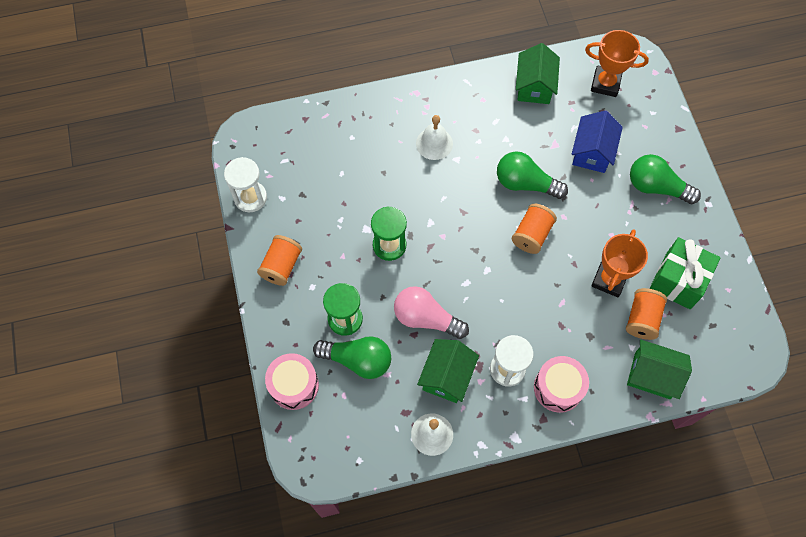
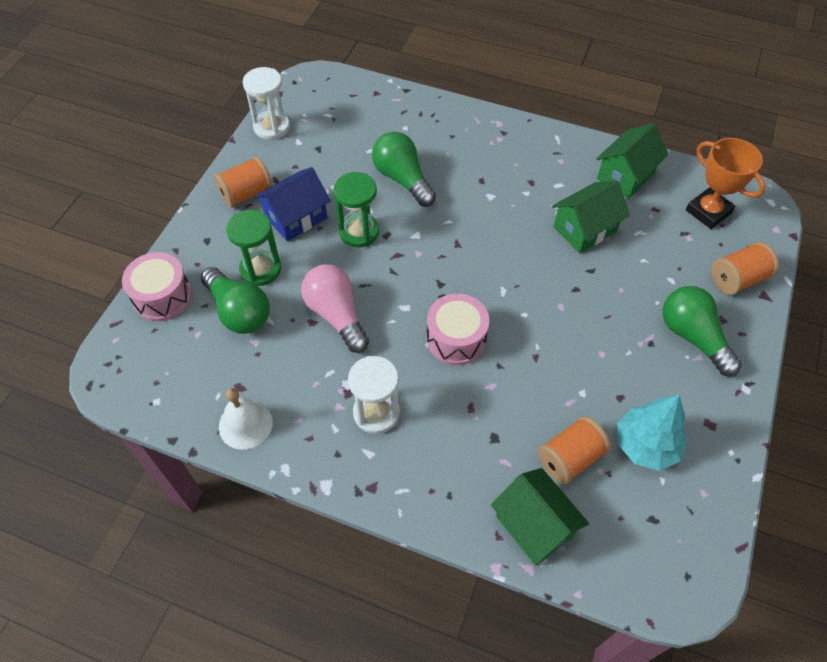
camera: 35 degrees right, 10 degrees down
white bell [416,115,453,160] -> none
green house [417,339,479,403] -> green house moved to [552,180,630,253]
green light bulb [497,151,568,199] -> green light bulb moved to [372,132,436,207]
orange spool [512,204,557,254] -> orange spool moved to [711,242,779,295]
pink drum [534,356,589,413] -> pink drum moved to [427,294,489,365]
blue house [572,110,623,173] -> blue house moved to [255,167,330,241]
orange trophy [591,229,648,297] -> none
green gift [650,237,721,309] -> turquoise tree [618,395,687,471]

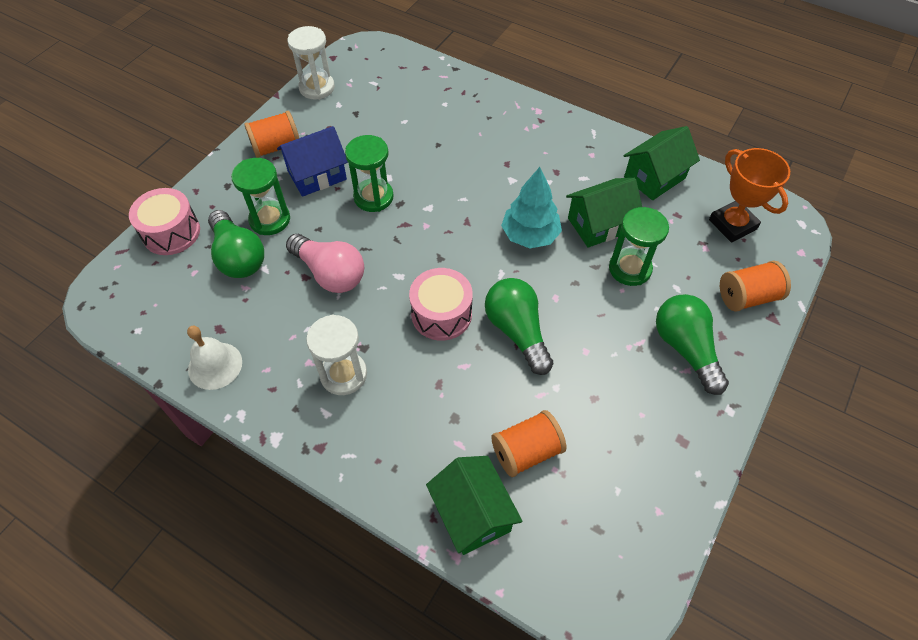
camera: 10 degrees right, 0 degrees up
pink light bulb [301,264,369,353] -> pink light bulb turned 150 degrees clockwise [286,234,364,293]
green light bulb [372,132,436,207] -> green light bulb moved to [485,278,553,375]
turquoise tree [618,395,687,471] -> turquoise tree moved to [501,167,562,248]
none -> green hourglass [609,207,669,286]

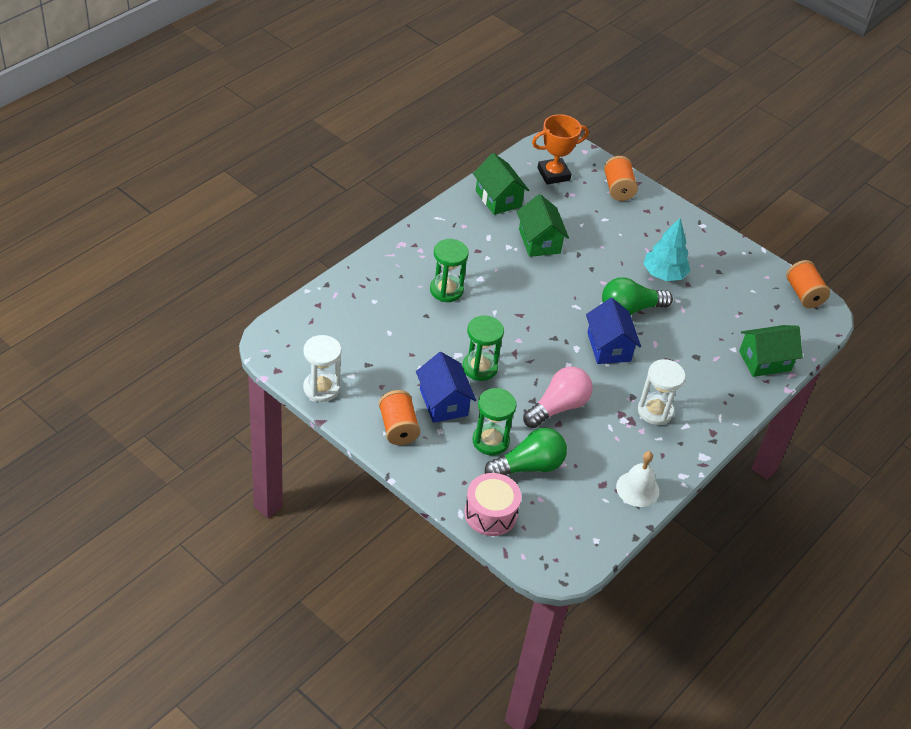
camera: 85 degrees left, 10 degrees down
pink drum [409,268,473,341] -> blue house [586,298,641,364]
orange spool [491,410,566,477] -> orange spool moved to [786,260,830,308]
turquoise tree [501,167,562,248] -> turquoise tree moved to [643,218,690,281]
green hourglass [609,207,669,286] -> green hourglass moved to [430,239,469,302]
green light bulb [656,294,729,395] -> none

